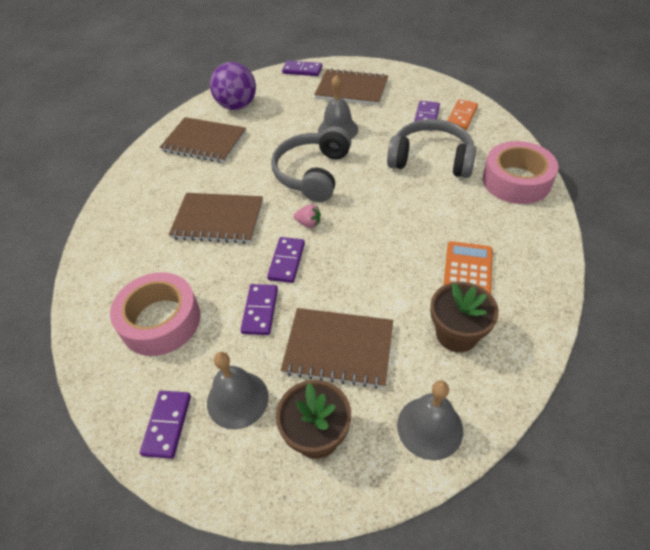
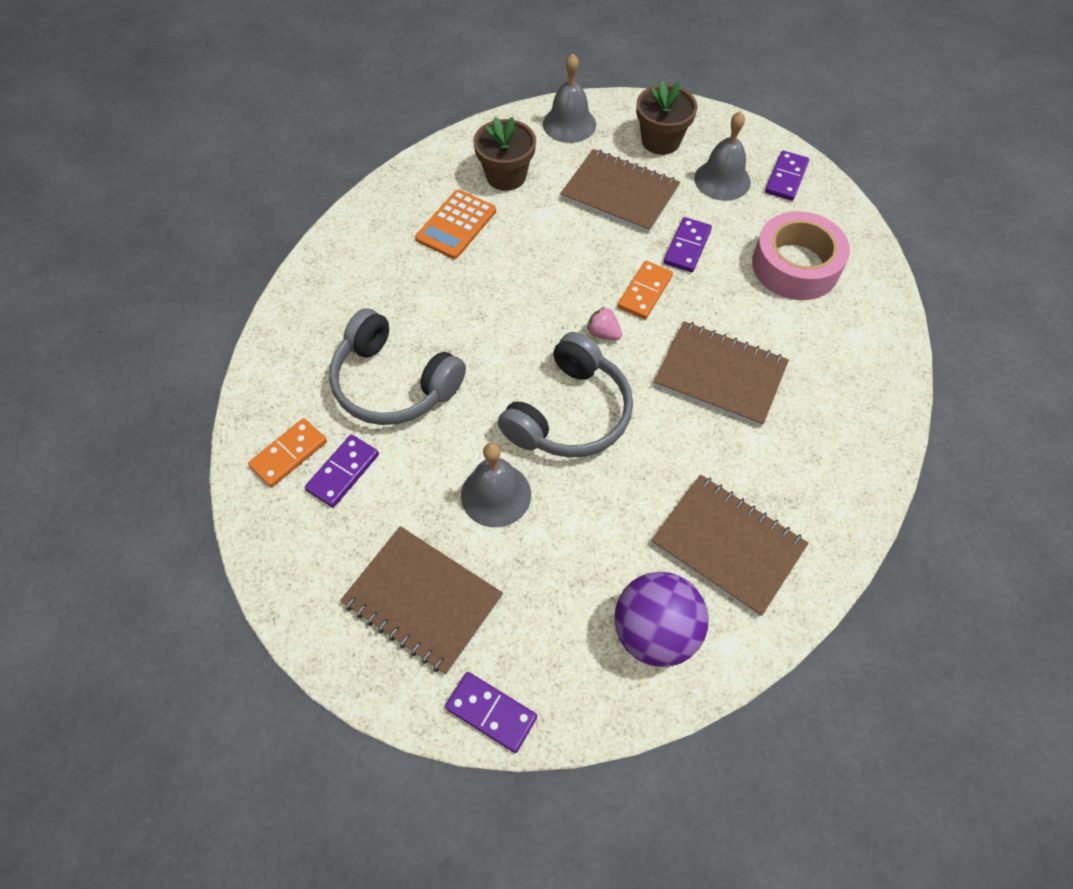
camera: 165 degrees left, 10 degrees up
purple domino [267,237,305,283] -> orange domino [618,261,673,319]
pink tape [483,141,559,204] -> none

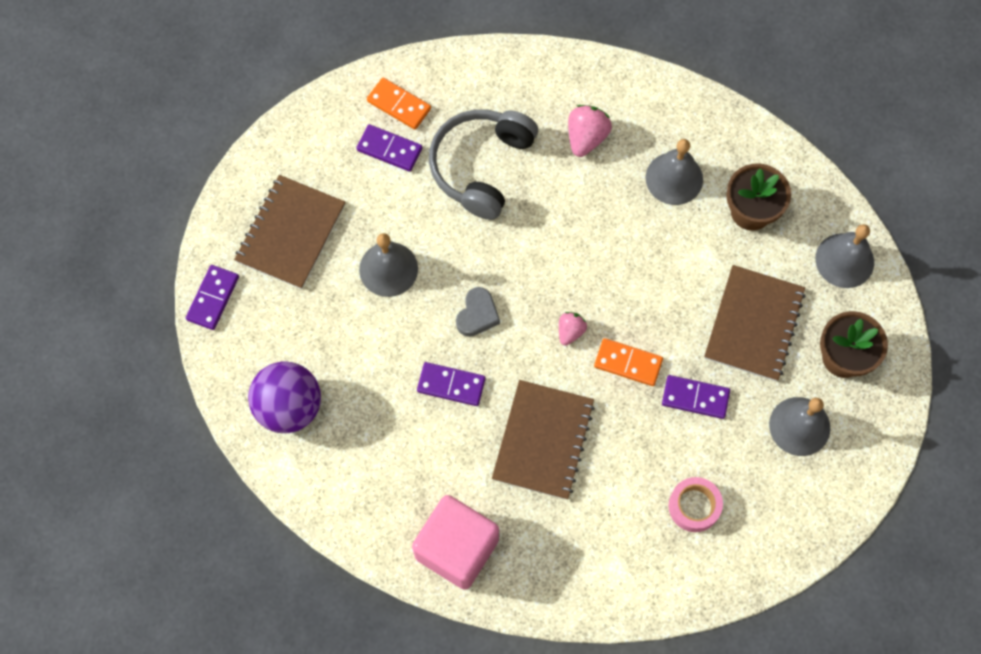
camera: 80 degrees right, 10 degrees up
orange calculator [415,190,496,259] -> grey bell [645,139,703,205]
grey headphones [498,332,633,458] -> grey heart [456,287,500,337]
brown notebook [651,474,809,616] -> none
pink tape [752,211,850,300] -> pink tape [668,477,723,532], size x0.58
purple domino [765,151,809,201] -> purple domino moved to [417,362,485,406]
none -> pink cube [412,495,499,590]
none -> pink strawberry [568,105,612,157]

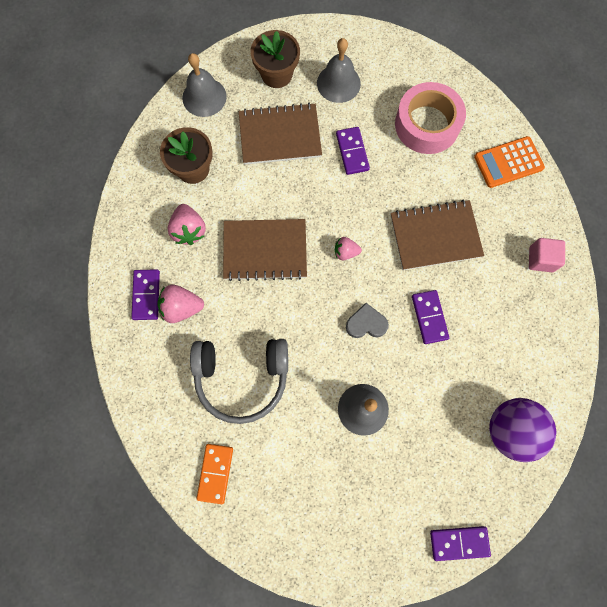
camera: 115 degrees left, 5 degrees up
brown notebook [234,175,345,289] -> brown notebook moved to [223,219,307,281]
purple domino [356,124,422,172] -> purple domino moved to [131,269,160,320]
pink cube [412,495,499,590] -> pink cube [529,238,565,272], size x0.53
orange domino [594,338,663,386] -> none
grey bell [645,139,703,205] -> pink strawberry [167,204,206,245]
pink tape [668,477,723,532] -> pink tape [395,82,466,154], size x1.74
none -> orange calculator [474,136,545,188]

